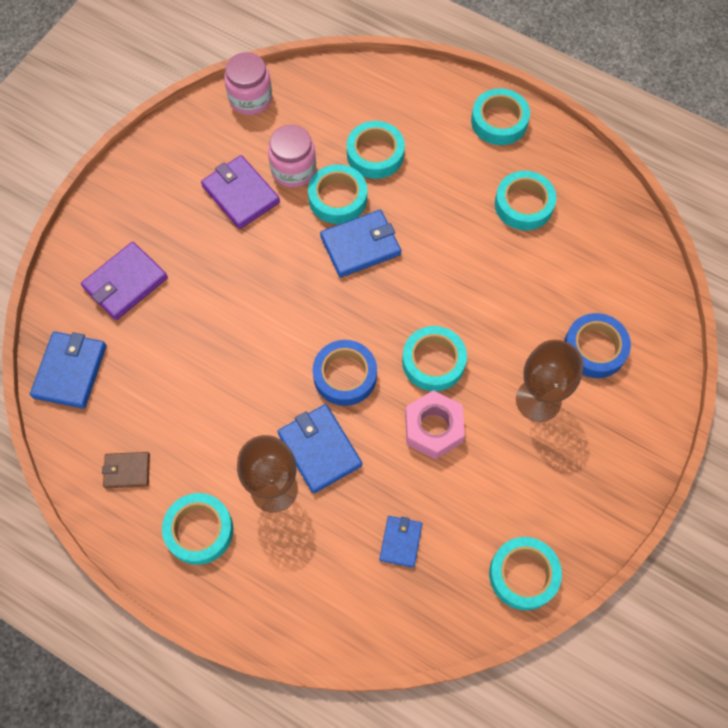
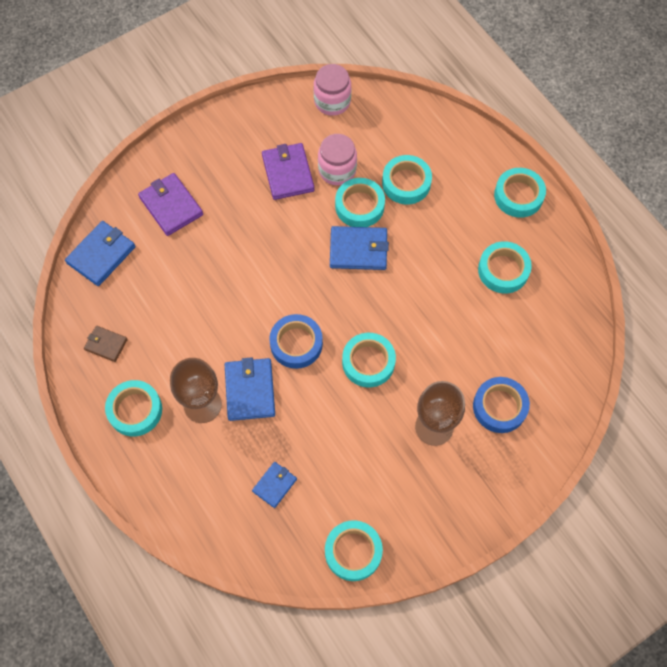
camera: 25 degrees right, 0 degrees up
purple wallet [81,242,168,320] -> purple wallet turned 75 degrees clockwise [138,173,203,236]
pink nut [405,390,465,460] -> none

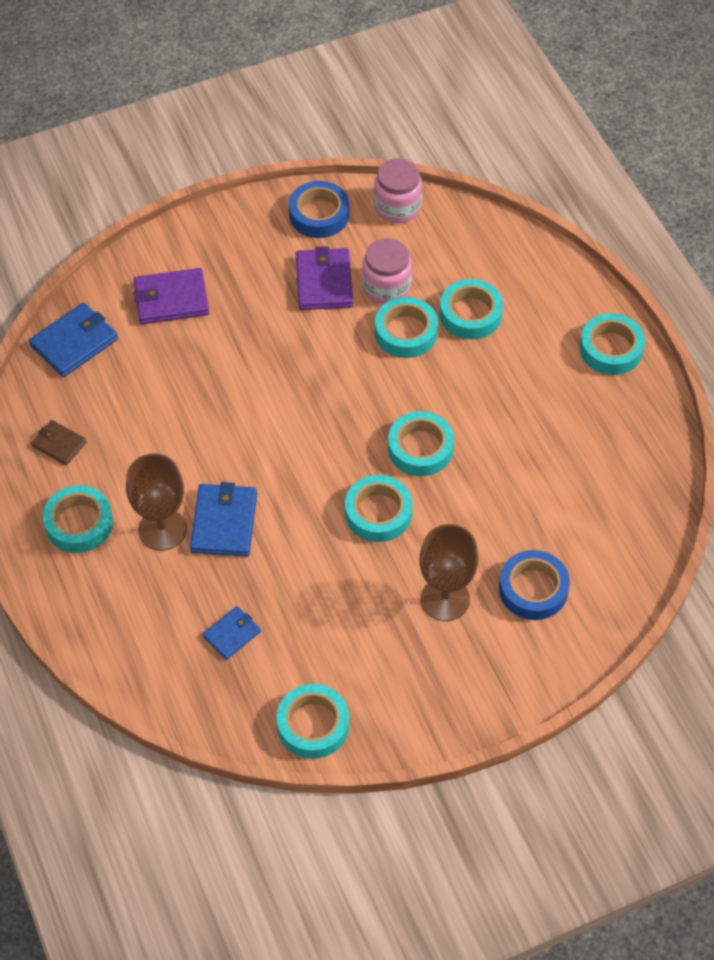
camera: 10 degrees right, 10 degrees down
purple wallet [138,173,203,236] -> purple wallet turned 75 degrees counterclockwise [134,268,209,324]
blue tape [269,314,323,369] -> blue tape moved to [289,181,349,238]
blue wallet [330,226,389,270] -> none
turquoise tape [478,241,532,294] -> turquoise tape moved to [388,411,454,476]

